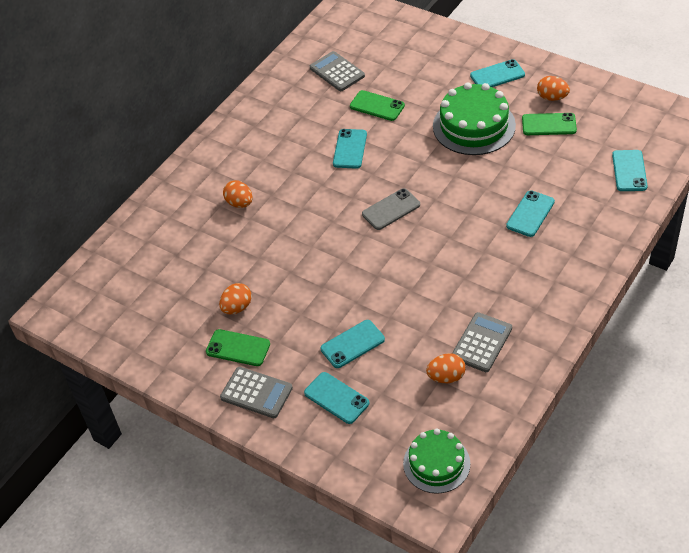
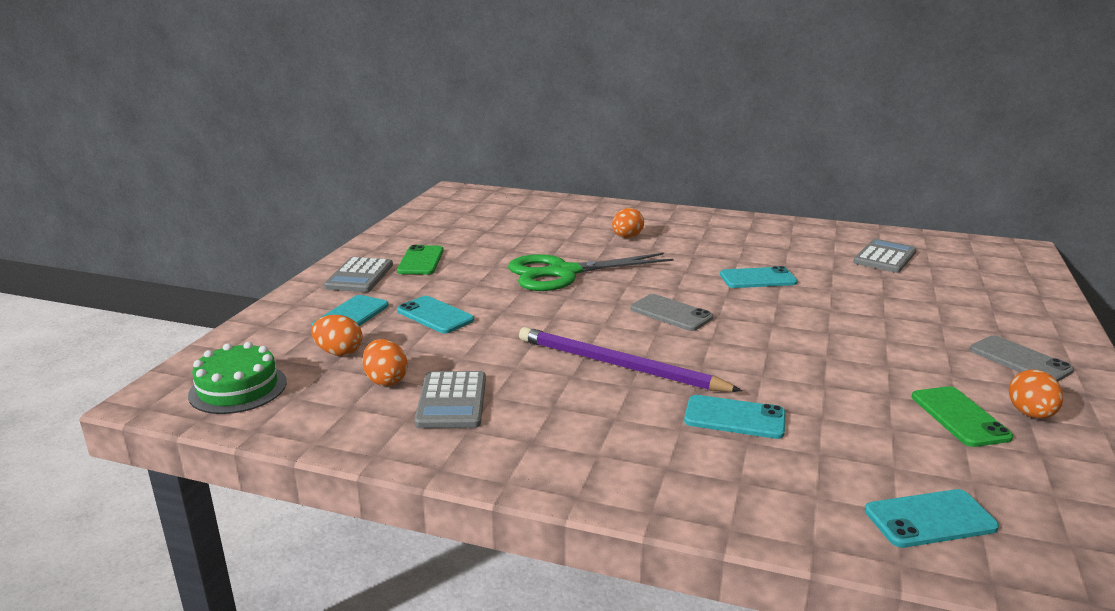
camera: 70 degrees right, 25 degrees down
orange egg [219,283,252,315] -> orange egg moved to [311,315,363,356]
green phone [350,90,405,121] -> none
green cake [433,82,516,155] -> none
grey calculator [452,312,512,372] -> grey calculator turned 75 degrees clockwise [414,371,486,428]
turquoise phone [470,59,525,87] -> grey phone [970,335,1074,382]
none -> green scissors [508,253,674,291]
none -> purple pencil [519,327,742,392]

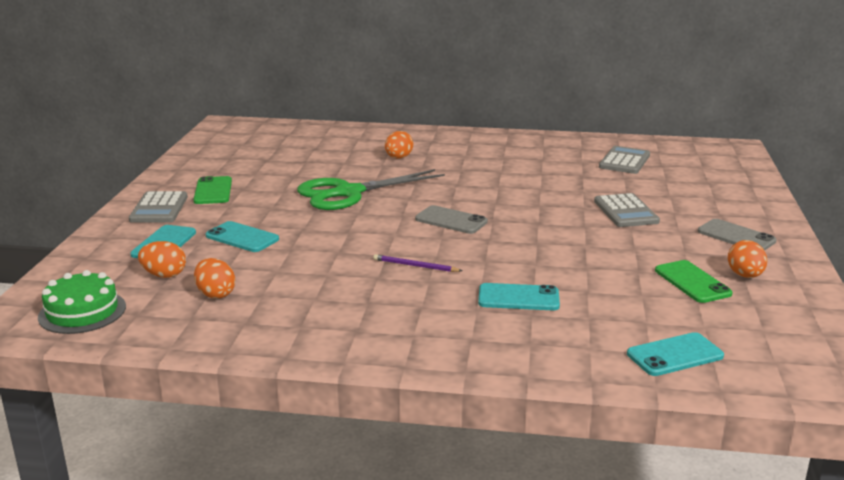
camera: 10 degrees left, 0 degrees up
grey calculator [414,371,486,428] -> grey calculator moved to [594,193,660,227]
purple pencil [519,327,742,392] -> purple pencil [373,254,462,272], size x0.46
turquoise phone [720,266,798,288] -> none

